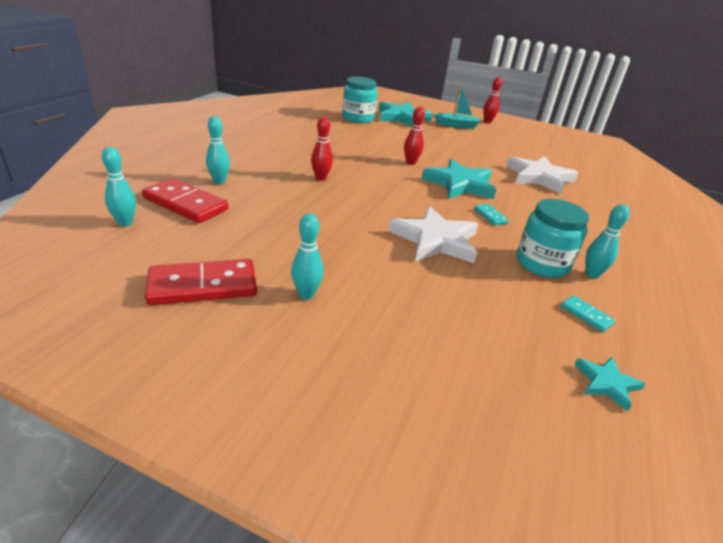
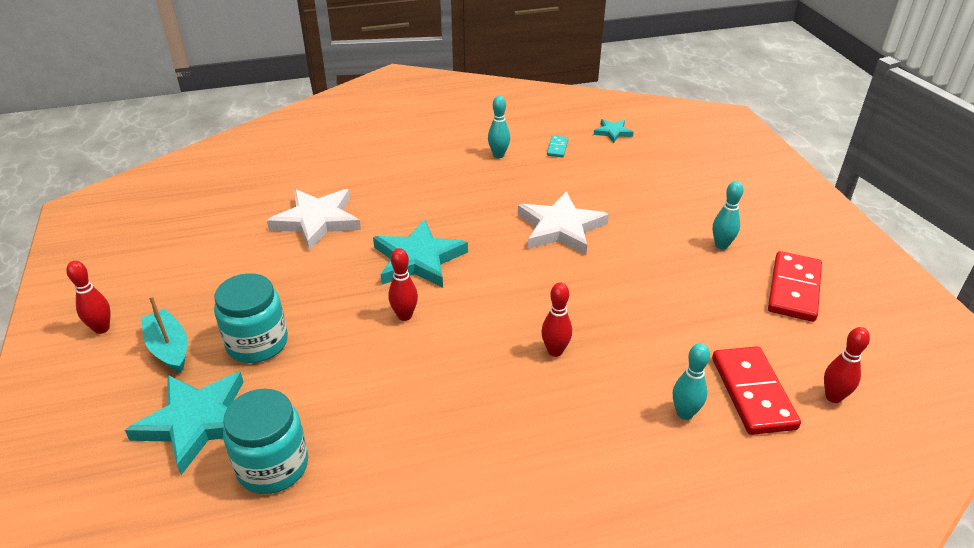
camera: 125 degrees left, 5 degrees up
turquoise bowling pin [102,147,136,226] -> red bowling pin [824,327,870,403]
red domino [145,259,257,305] -> red domino turned 75 degrees clockwise [768,251,822,322]
turquoise domino [474,204,509,226] -> none
turquoise jar [517,199,589,278] -> turquoise jar moved to [214,273,288,363]

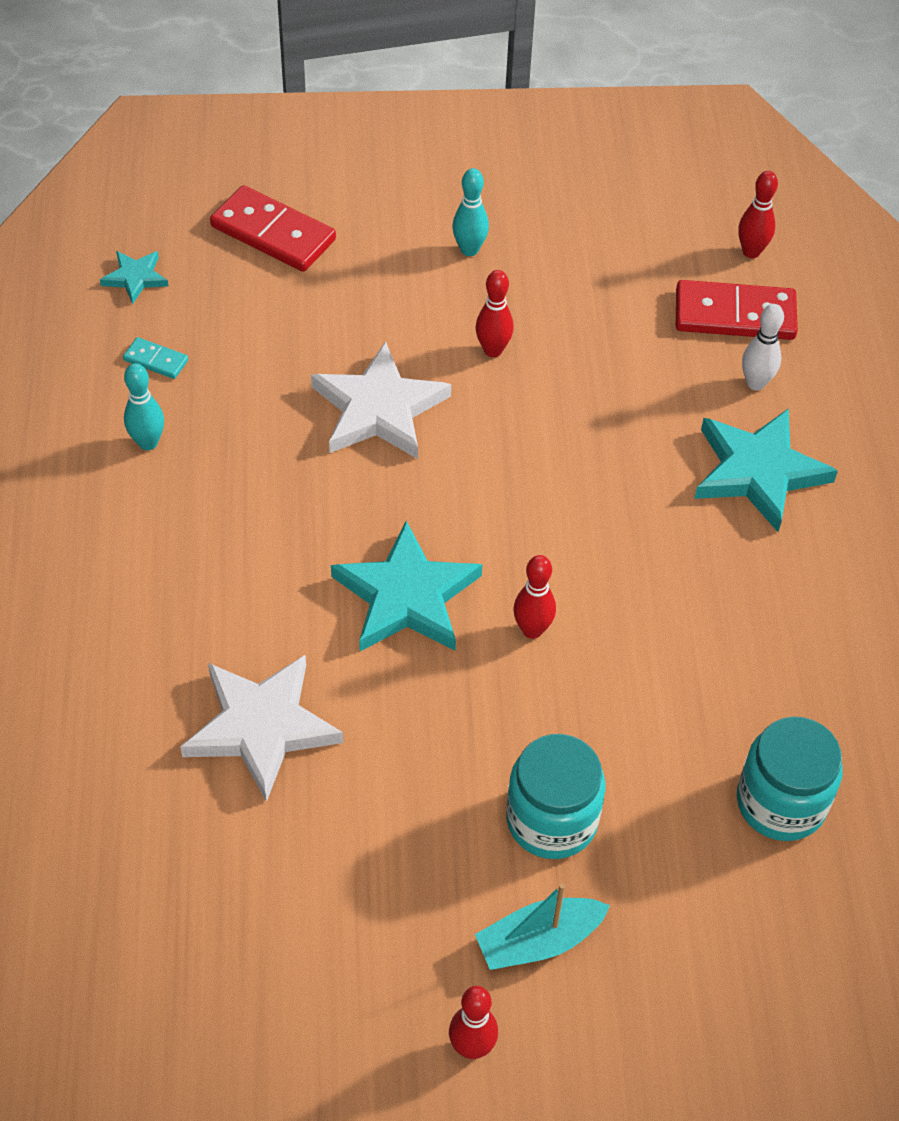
camera: 80 degrees left, 15 degrees up
turquoise star [125,372,244,475] -> turquoise star moved to [694,408,838,532]
red bowling pin [541,282,572,357] -> red bowling pin moved to [476,270,514,357]
turquoise bowling pin [673,343,710,420] -> white bowling pin [742,304,784,391]
red domino [768,251,822,322] -> red domino moved to [210,185,336,272]

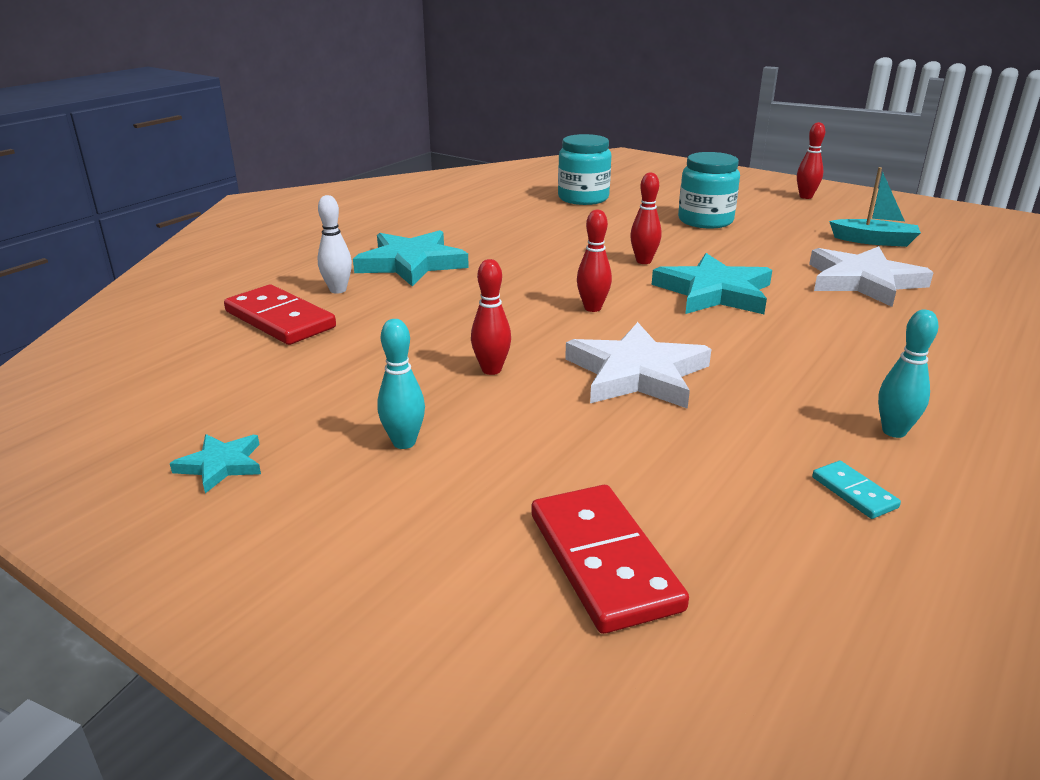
camera: 140 degrees left, 25 degrees down
turquoise star [100,251,169,304] -> turquoise star moved to [170,434,261,493]
turquoise boat [475,883,610,970] -> turquoise boat moved to [829,167,921,247]
red bowling pin [738,171,778,258] -> red bowling pin moved to [577,210,612,312]

